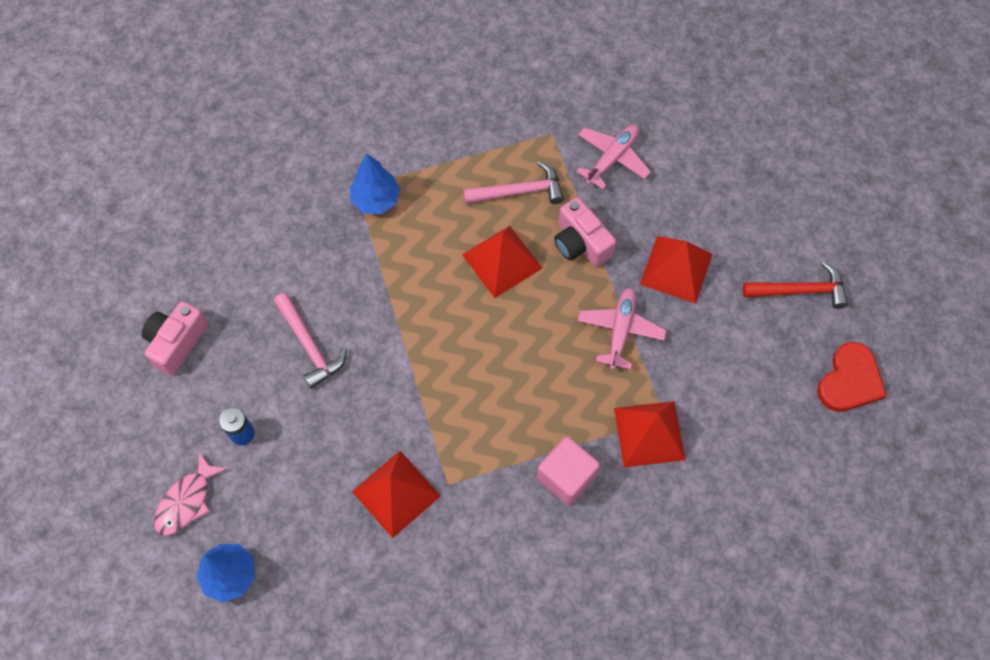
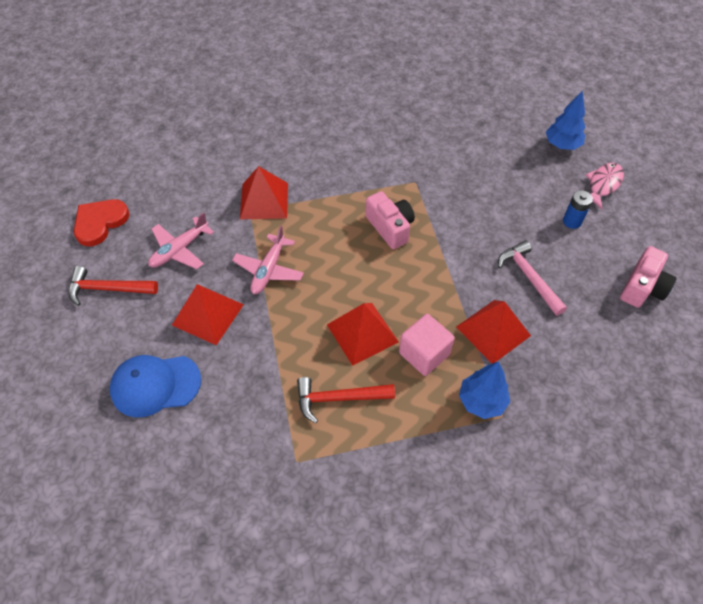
camera: 175 degrees left, 10 degrees down
red pyramid [352,451,441,538] -> red pyramid moved to [456,300,531,363]
pink hammer [464,161,564,204] -> red hammer [297,377,395,423]
pink cube [537,437,600,505] -> pink cube moved to [399,314,455,376]
pink camera [554,197,616,267] -> pink camera moved to [366,191,415,249]
pink plane [576,125,651,189] -> pink plane moved to [148,212,214,269]
none -> blue cap [109,355,201,417]

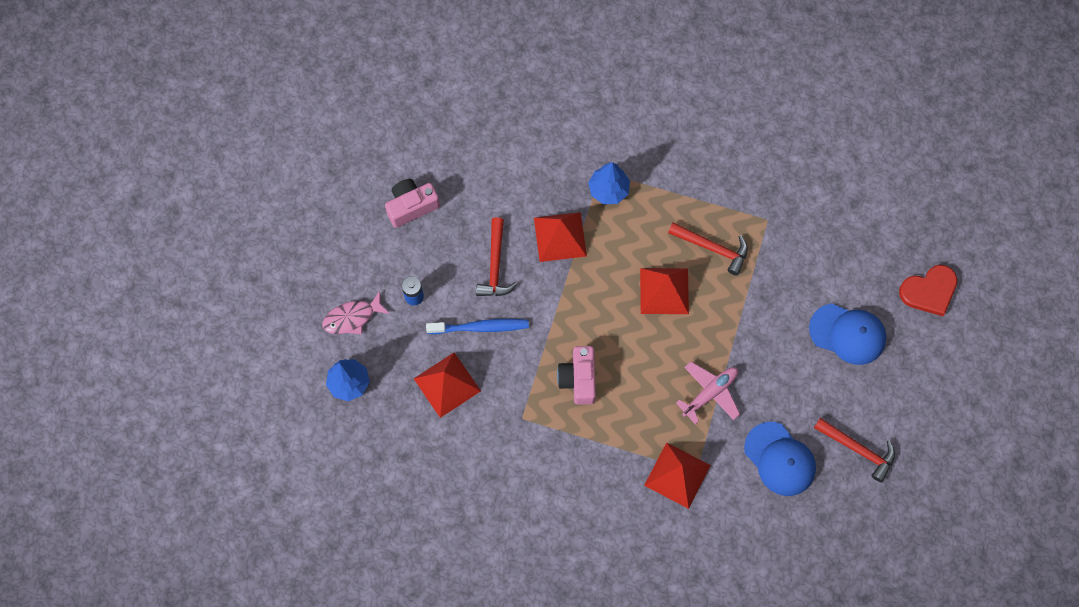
camera: 150 degrees left, 15 degrees up
red heart [74,199,129,246] -> red heart moved to [899,265,958,316]
pink plane [148,212,214,269] -> blue cap [744,422,816,496]
red pyramid [172,284,244,345] -> red pyramid moved to [414,352,481,418]
pink cube [399,314,455,376] -> none
pink hammer [498,240,567,316] -> red hammer [476,217,517,296]
none -> blue toothbrush [426,319,529,334]

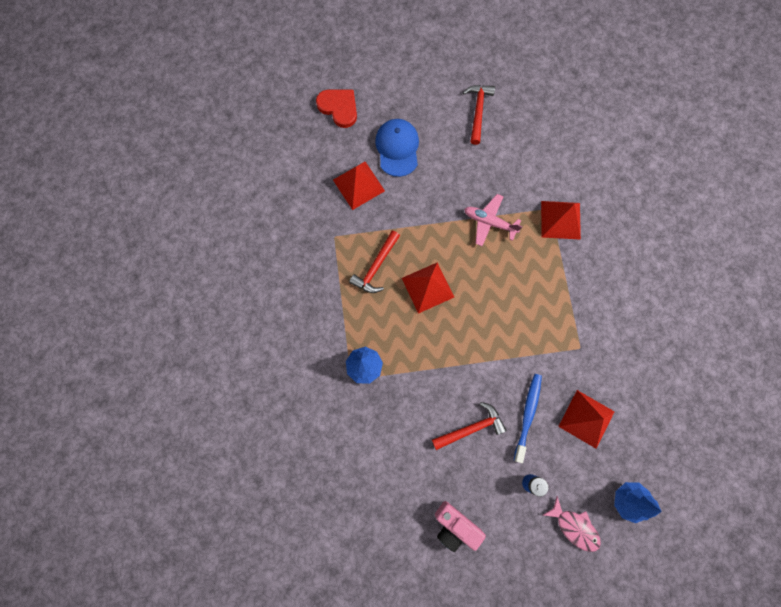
camera: 115 degrees left, 5 degrees up
blue toothbrush [426,319,529,334] -> blue toothbrush turned 45 degrees clockwise [514,374,542,463]
red pyramid [534,212,587,262] -> red pyramid moved to [333,162,385,210]
pink camera [557,346,596,405] -> none
red hammer [668,223,748,276] -> red hammer turned 150 degrees counterclockwise [349,230,400,293]
blue cap [744,422,816,496] -> none

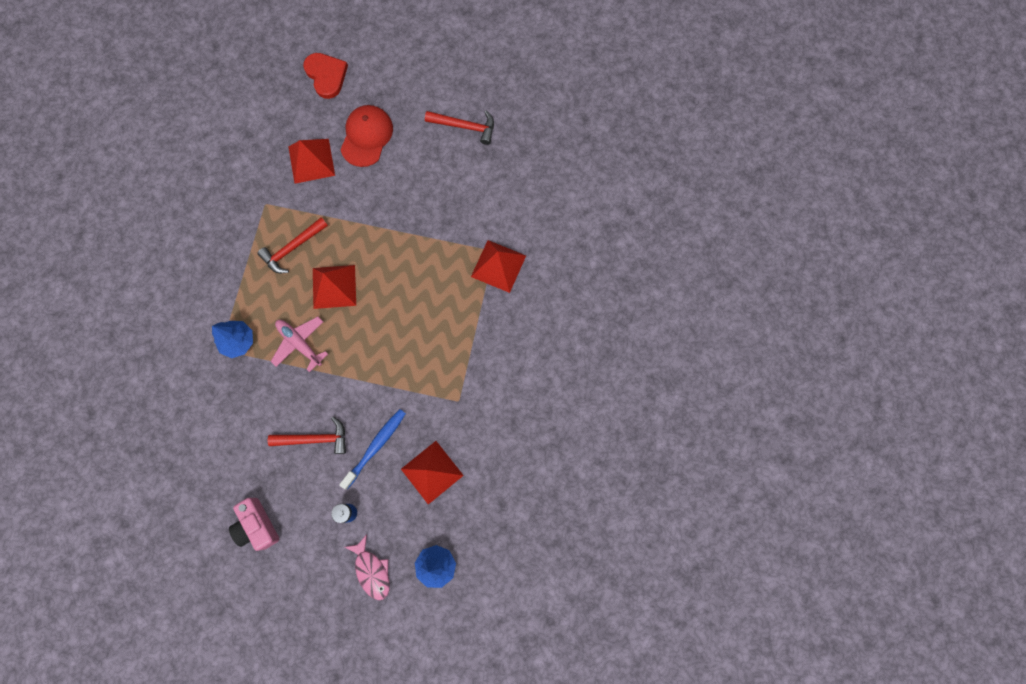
camera: 20 degrees right, 0 degrees up
blue cap [375,119,419,177] -> red cap [340,105,393,167]
red hammer [463,85,495,145] -> red hammer turned 75 degrees clockwise [425,110,494,145]
pink plane [464,194,523,246] -> pink plane moved to [271,317,328,372]

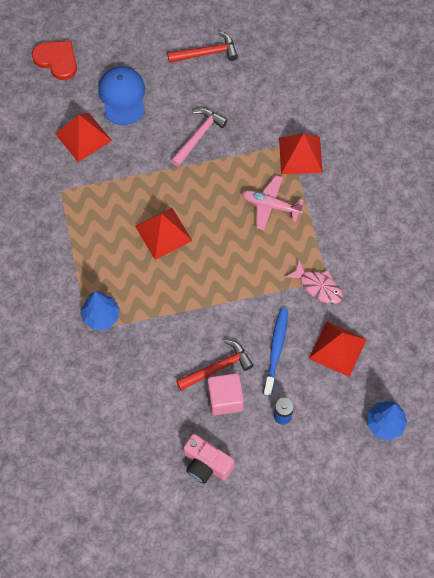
camera: 25 degrees left, 10 degrees down
red hammer [257,217,328,273] -> none
pink plane [271,317,328,372] -> pink plane moved to [242,175,304,230]
red cap [340,105,393,167] -> blue cap [98,66,145,125]
pink fish [345,534,390,600] -> pink fish moved to [286,261,343,304]
none -> pink hammer [171,109,228,167]
none -> pink cube [208,373,244,415]

